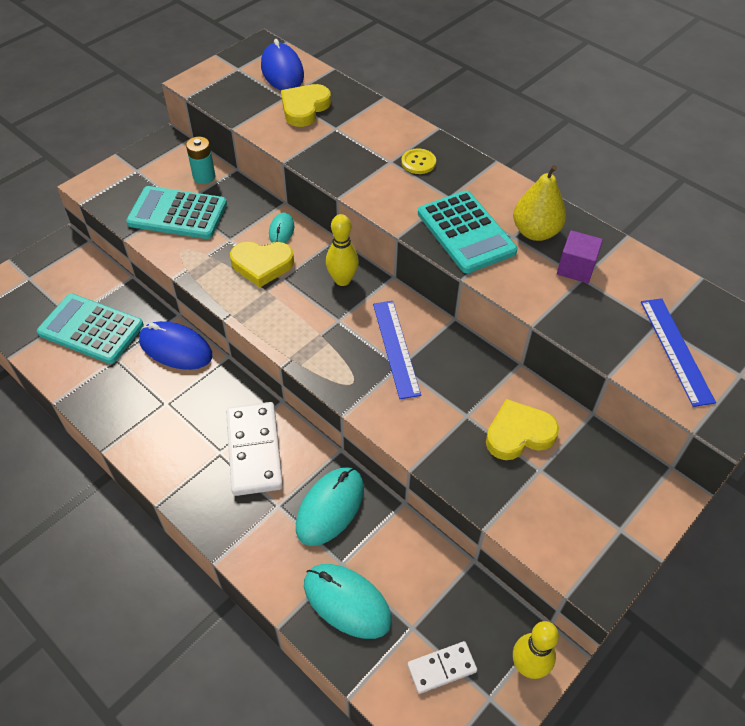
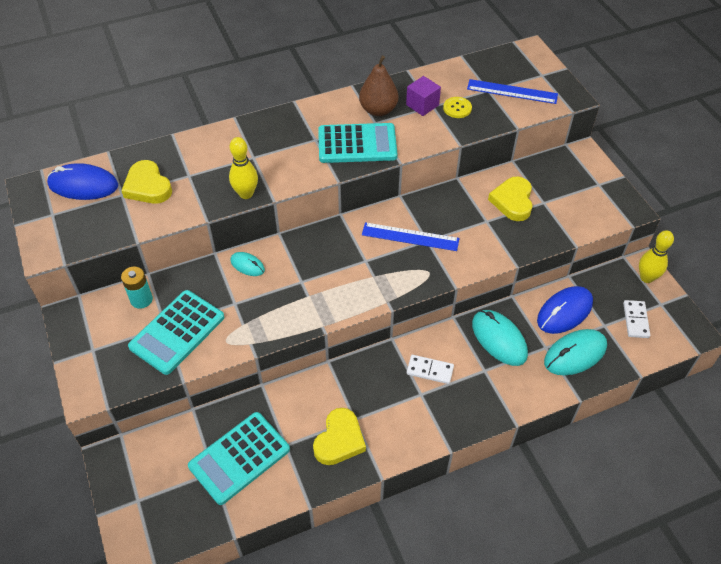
camera: 65 degrees left, 0 degrees up
blue mouse [139,321,213,370] -> blue mouse moved to [537,286,593,334]
white domino [226,402,283,496] -> white domino [407,355,454,384], size x0.55
yellow heart [230,242,294,288] -> yellow heart moved to [313,408,366,465]
yellow bowling pin [326,214,359,286] -> yellow bowling pin moved to [229,137,258,199]
yellow button [401,148,436,174] -> yellow button moved to [443,97,472,118]
yellow pear [513,165,566,241] -> brown pear [359,55,398,116]

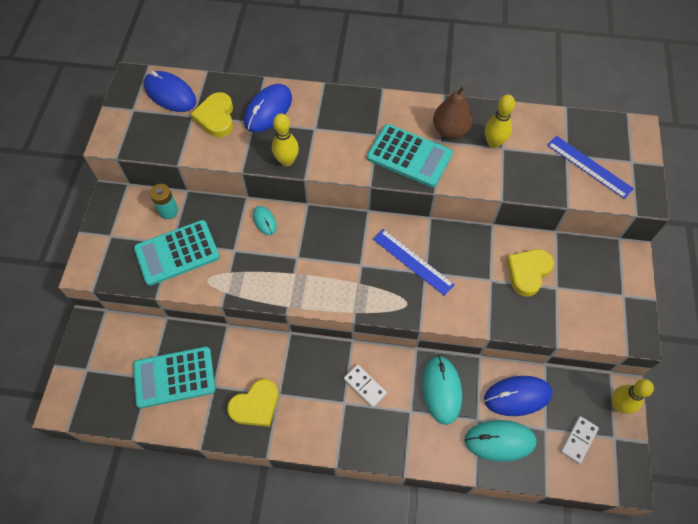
camera: 30 degrees right, 10 degrees up
purple cube [406,76,441,116] -> yellow bowling pin [485,95,515,148]
yellow button [443,97,472,118] -> none
none -> blue mouse [244,84,292,132]

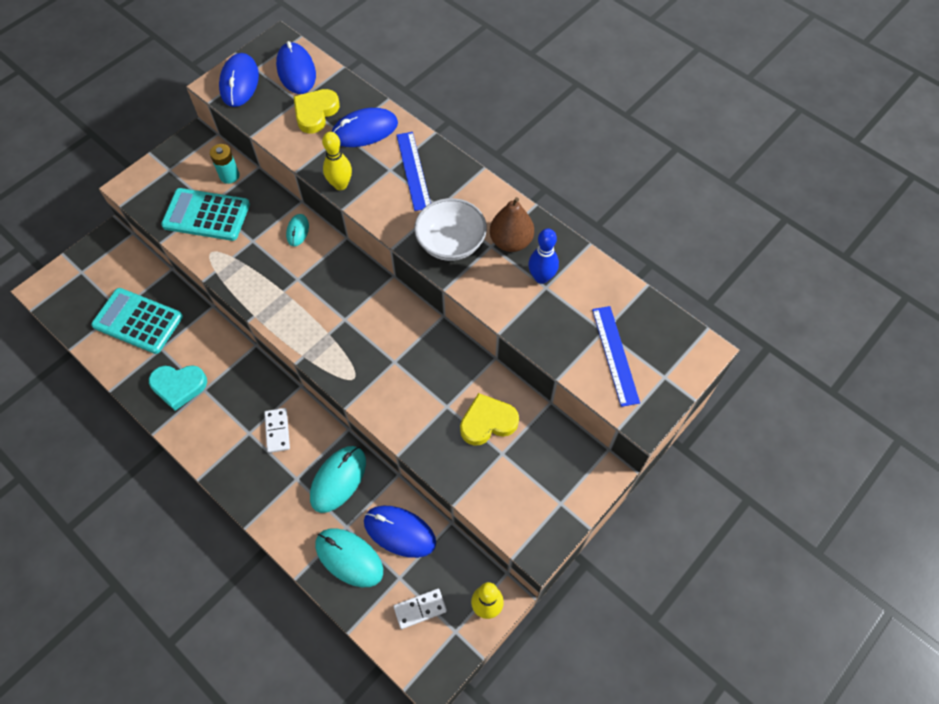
camera: 35 degrees right, 0 degrees up
yellow heart [227,379,279,427] -> turquoise heart [149,365,207,411]
turquoise calculator [367,124,453,187] -> white bowl [414,198,487,261]
blue ruler [373,229,455,296] -> blue ruler moved to [397,132,430,211]
yellow bowling pin [485,95,515,148] -> blue bowling pin [528,229,559,284]
none -> blue mouse [219,53,259,107]

